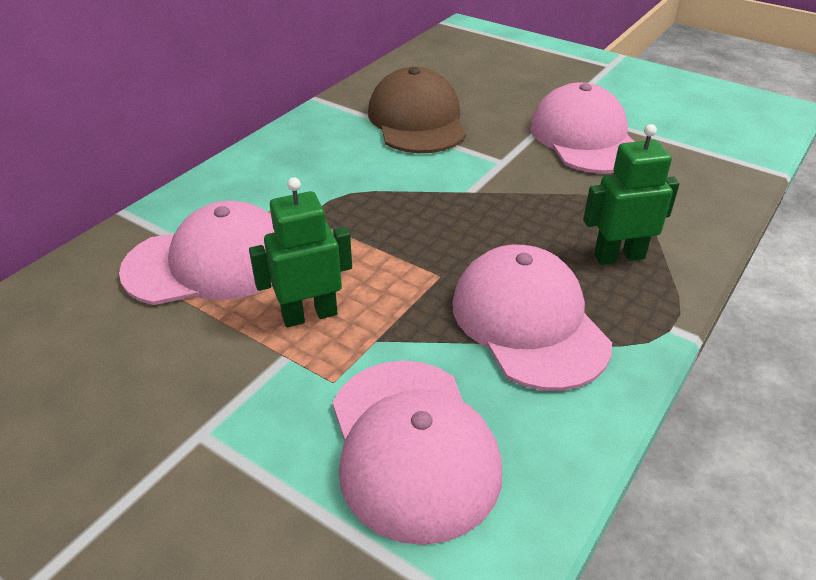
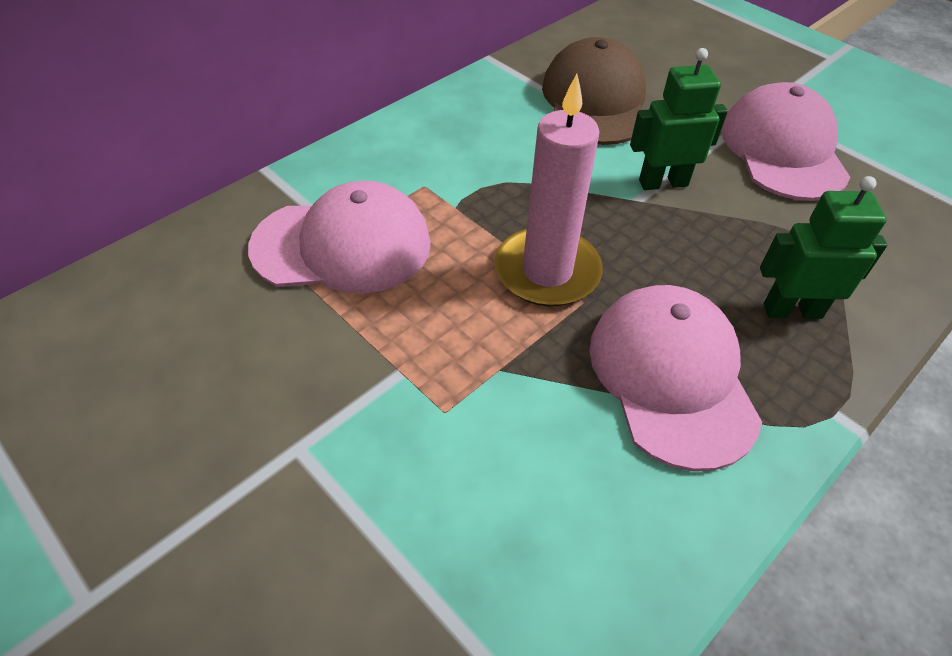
camera: 10 degrees right, 10 degrees up
green robot [249,177,352,327] -> green robot moved to [630,48,728,190]
pink cap [333,361,502,545] -> none
none -> pink candle [494,74,603,306]

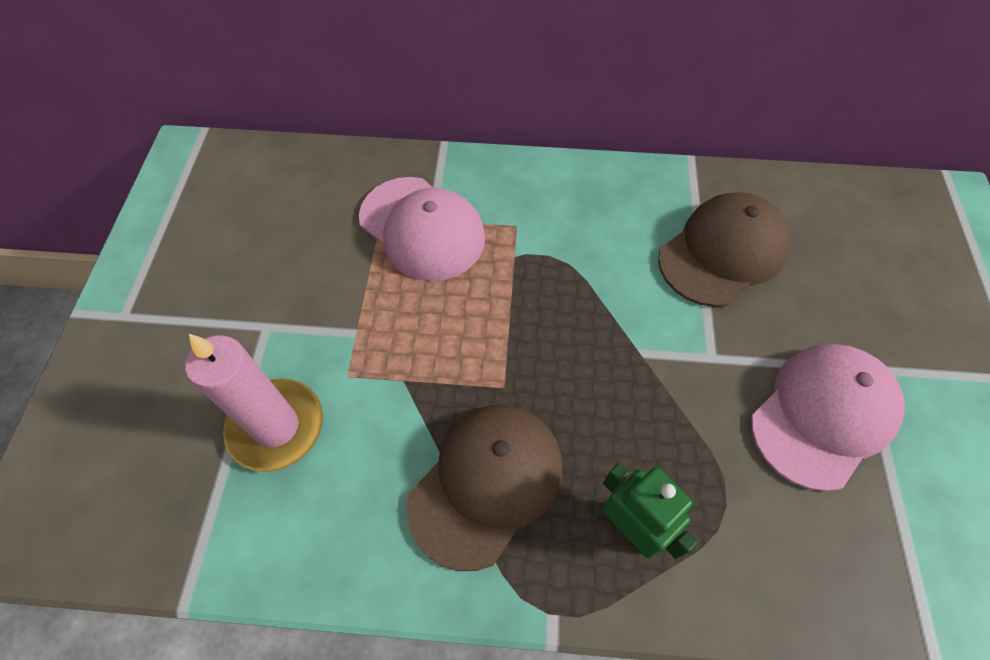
camera: 50 degrees right, 10 degrees up
pink candle [494,74,603,306] -> pink candle moved to [185,334,323,472]
pink cap [589,285,762,471] -> brown cap [406,405,562,571]
green robot [630,48,728,190] -> none

